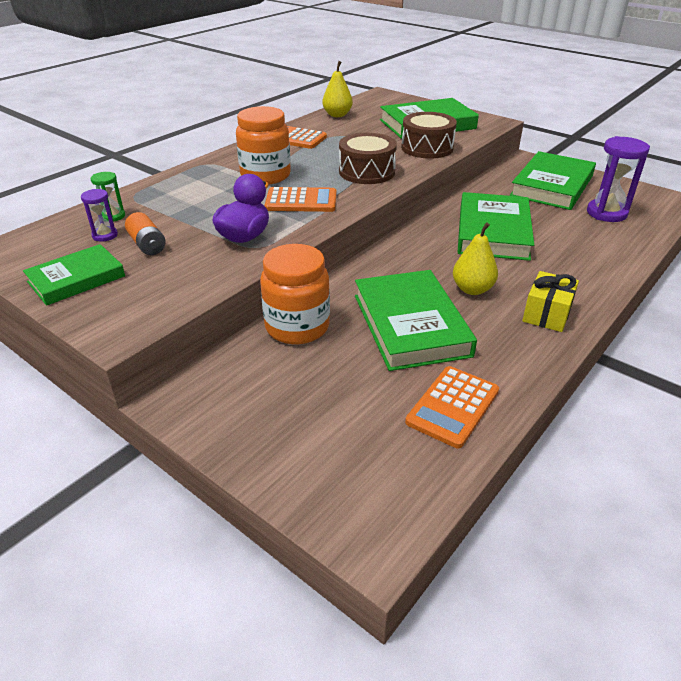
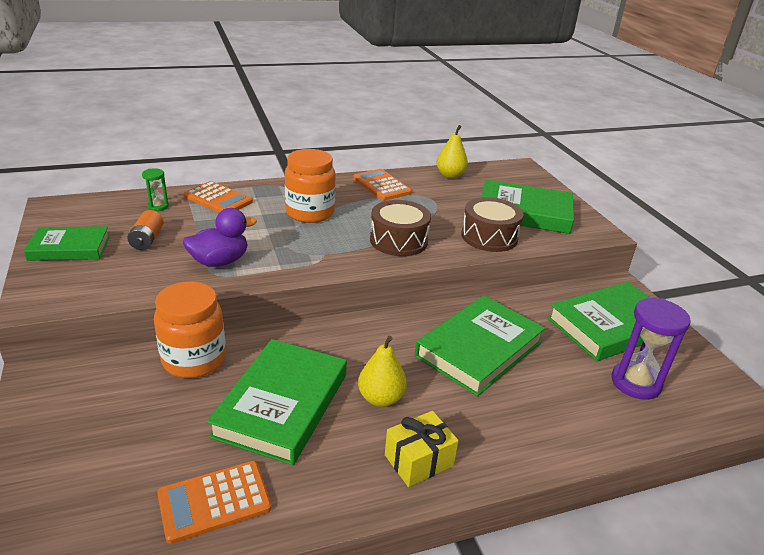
camera: 30 degrees right, 5 degrees down
purple hourglass [81,189,118,241] -> none
orange calculator [265,187,336,212] -> orange calculator moved to [184,181,253,213]

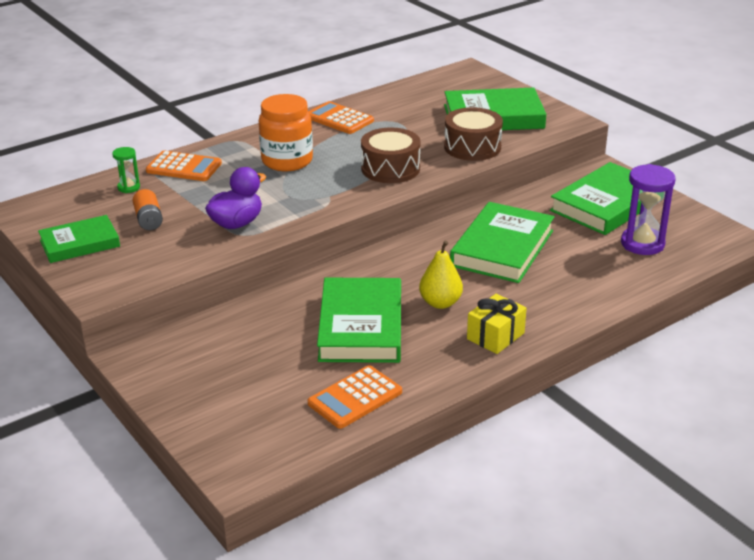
camera: 15 degrees left, 0 degrees up
orange jar [154,282,226,378] -> none
yellow pear [436,125,468,178] -> none

